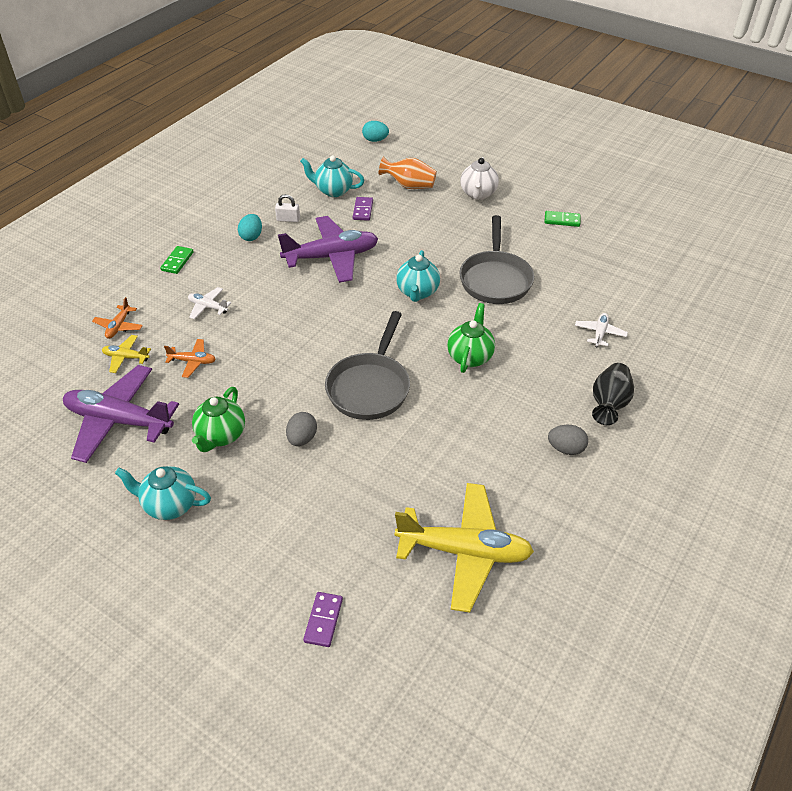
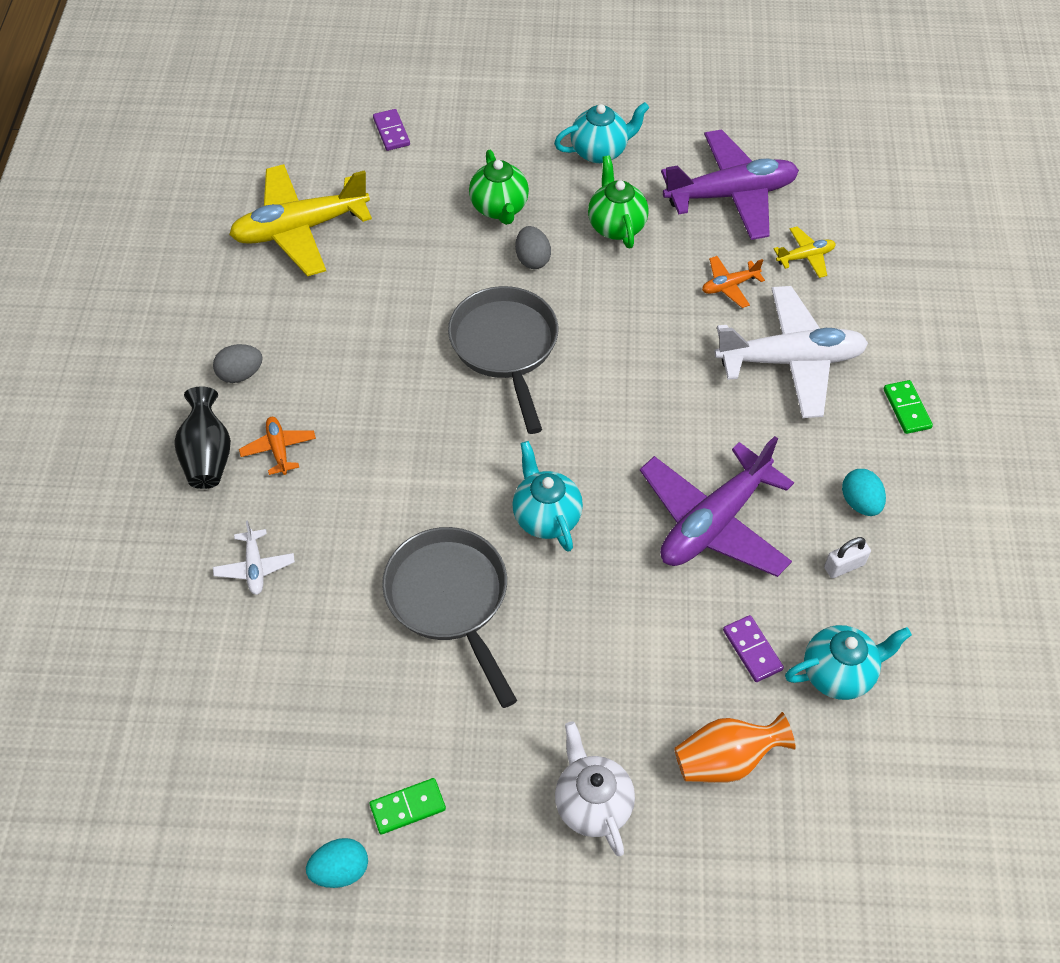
camera: 150 degrees right, 10 degrees up
orange plane [92,297,143,339] -> orange plane moved to [239,417,316,475]
white plane [188,287,232,319] -> white plane [715,286,868,418], size x2.24
turquoise egg [362,121,389,142] -> turquoise egg moved to [306,838,368,888]
green teapot [447,303,495,373] -> green teapot moved to [469,150,529,225]

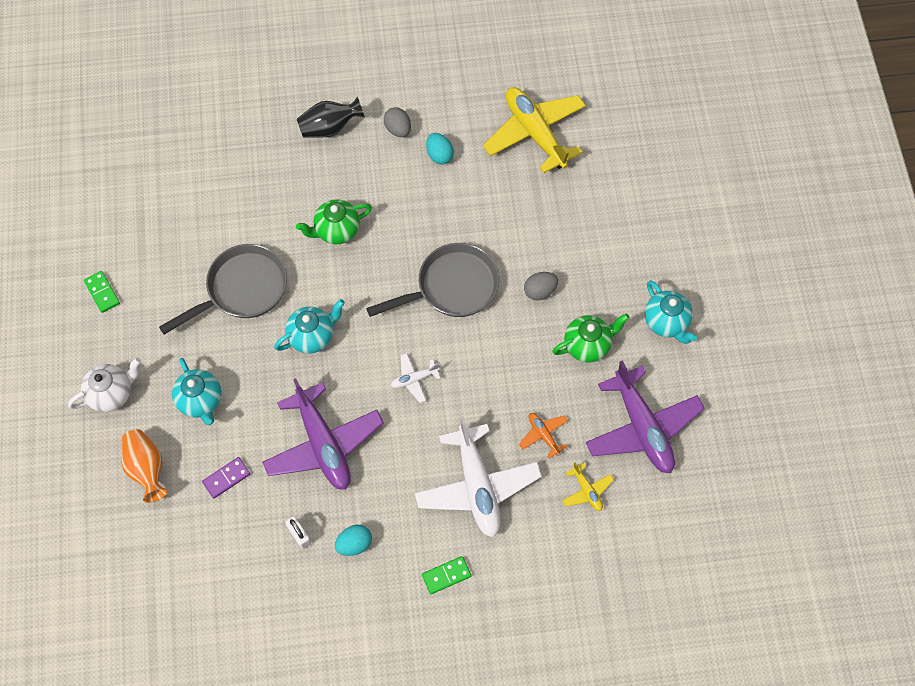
camera: 80 degrees right, 10 degrees up
white plane [213,520,295,595] -> white plane moved to [391,353,440,403]
orange plane [239,417,316,475] -> none
turquoise egg [306,838,368,888] -> turquoise egg moved to [426,133,454,165]
purple domino [373,109,410,151] -> none
green teapot [469,150,529,225] -> green teapot moved to [296,199,372,244]
purple plane [640,436,794,577] -> purple plane turned 150 degrees counterclockwise [262,378,384,490]
turquoise teapot [785,625,912,700] -> turquoise teapot moved to [172,358,222,425]

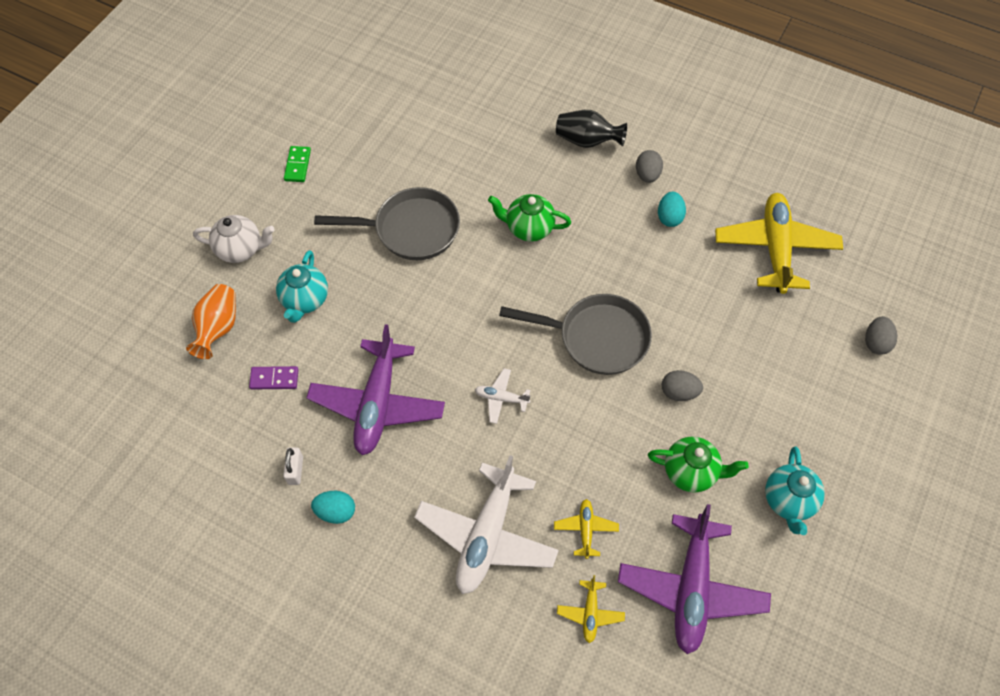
camera: 35 degrees right, 5 degrees down
turquoise teapot [274,299,345,354] -> none
green domino [422,556,471,594] -> none
orange plane [519,413,568,459] -> yellow plane [554,499,619,559]
none -> grey egg [865,316,897,355]

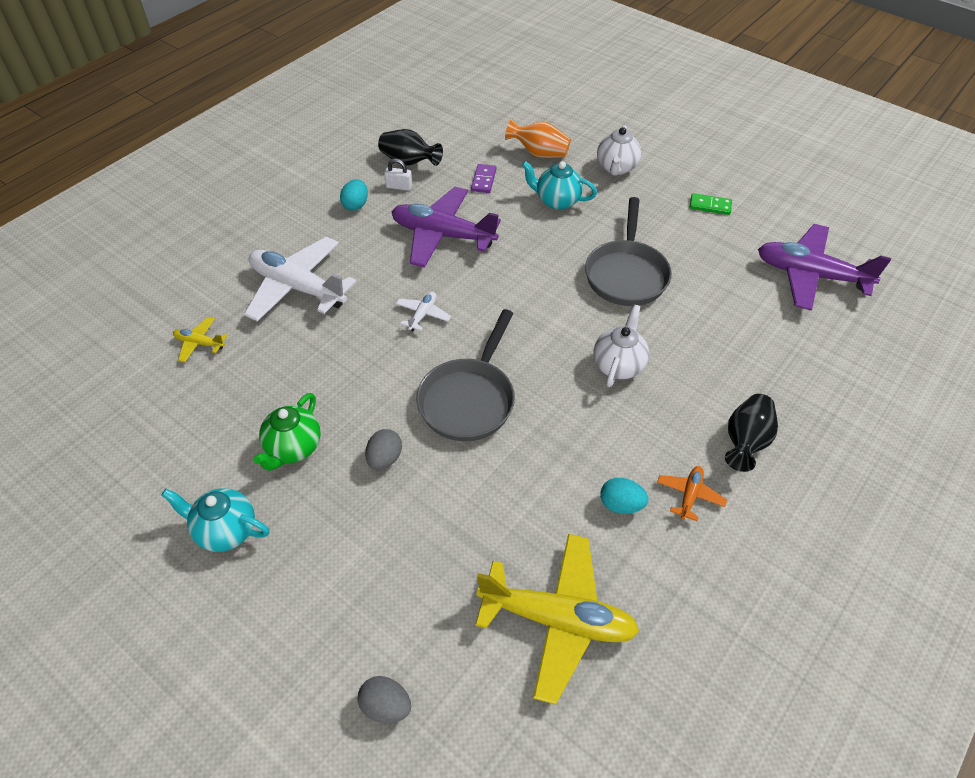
camera: 100 degrees right, 10 degrees down
green teapot [488,194,571,242] -> white teapot [594,304,649,387]
yellow plane [554,499,619,559] -> none
purple plane [618,504,771,654] -> purple plane moved to [758,224,891,311]
grey egg [636,150,663,183] -> orange plane [657,466,727,521]
none -> black vase [378,129,443,166]

